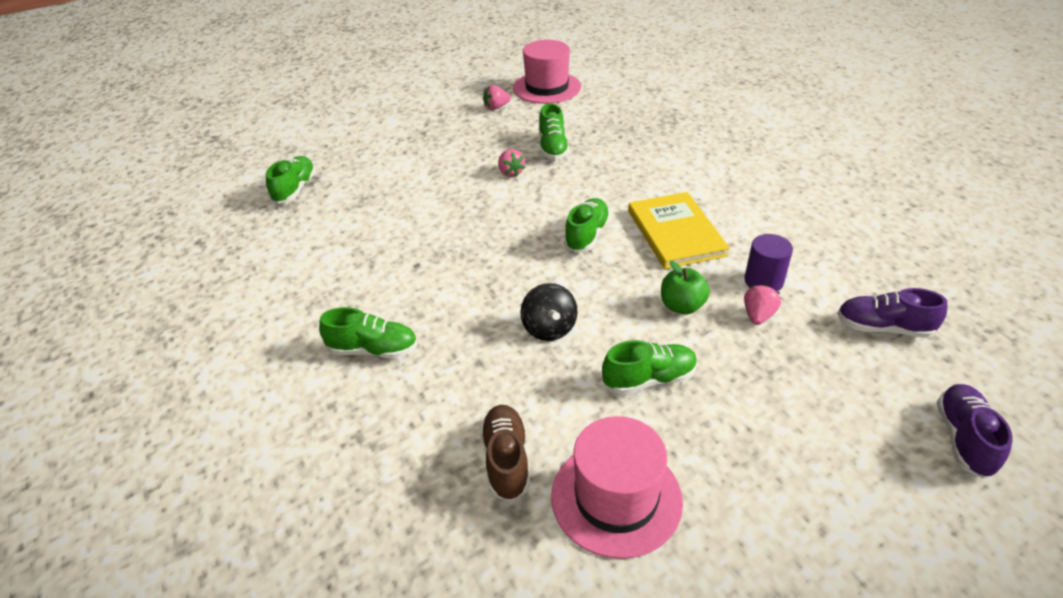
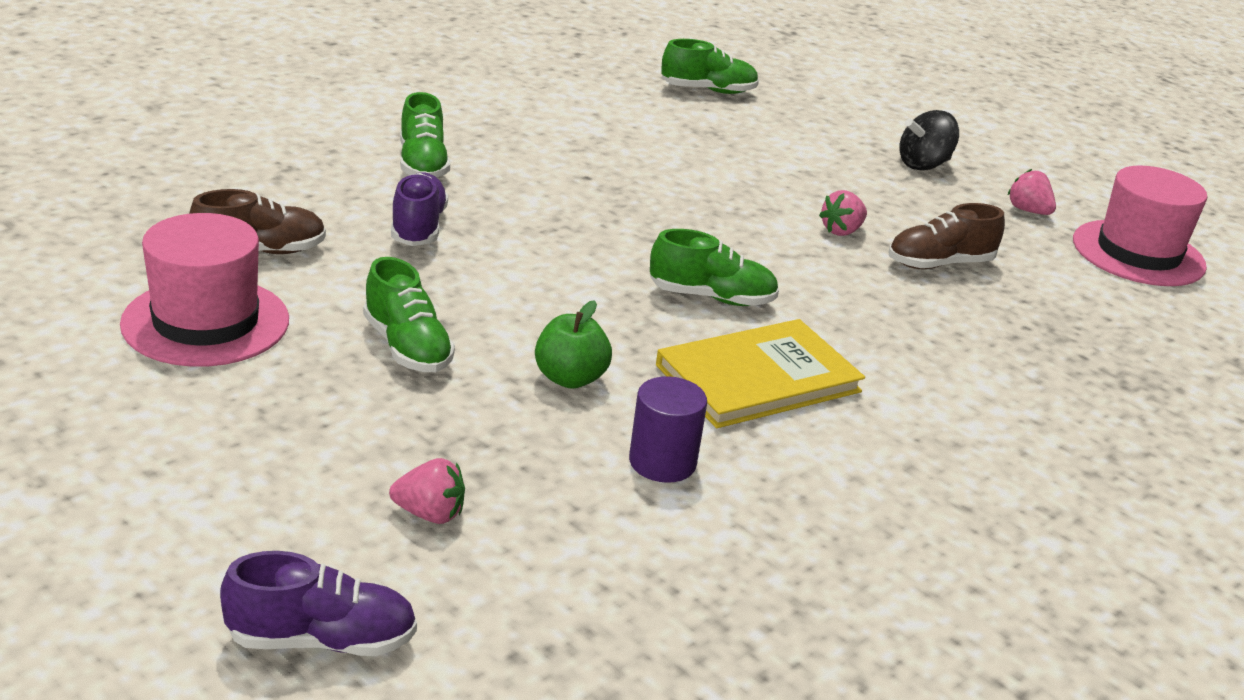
camera: 70 degrees right, 10 degrees down
black spinning top [520,283,577,341] -> black spinning top moved to [899,110,959,171]
green shoe [539,103,570,160] -> brown shoe [888,203,1005,269]
pink strawberry [744,285,781,325] -> pink strawberry moved to [389,458,465,524]
purple shoe [837,288,947,338] -> purple shoe moved to [391,172,448,246]

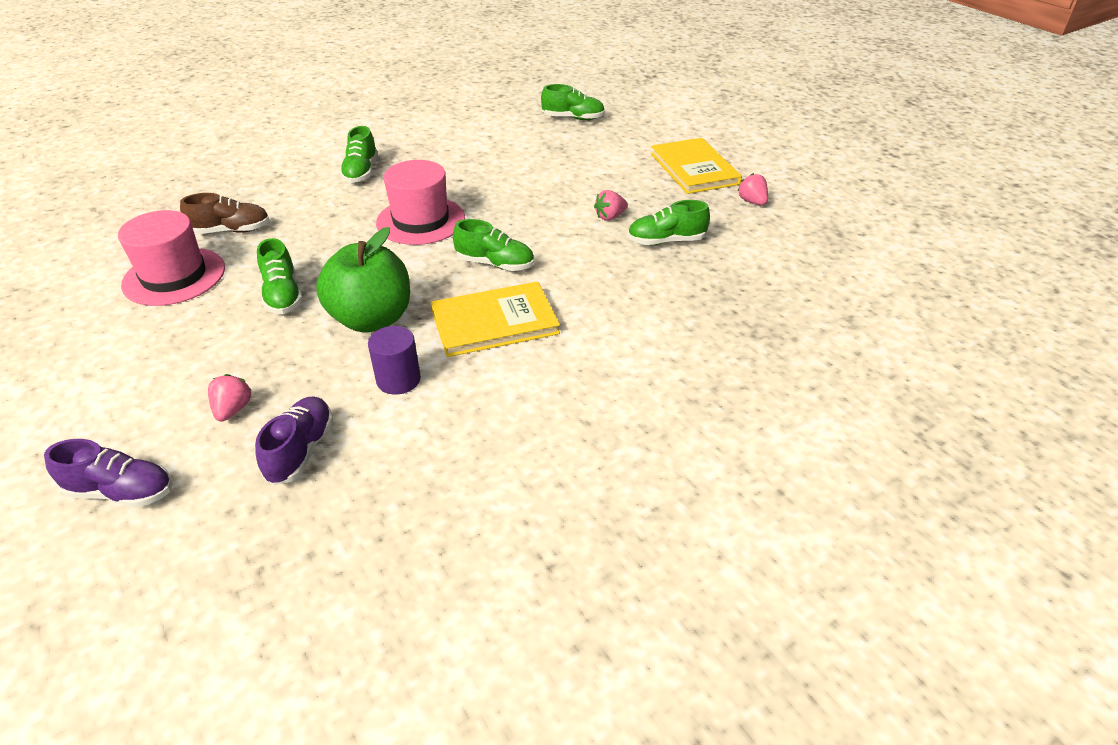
camera: 15 degrees right, 10 degrees up
pink strawberry [389,458,465,524] -> pink strawberry turned 105 degrees counterclockwise [208,374,251,421]
purple shoe [391,172,448,246] -> purple shoe moved to [255,397,333,485]
green apple [535,300,612,389] -> green apple [316,227,410,333], size x1.84
brown shoe [888,203,1005,269] -> green shoe [628,200,710,245]
black spinning top [899,110,959,171] -> yellow book [651,138,742,194]
pink hat [1073,166,1208,286] -> pink hat moved to [376,160,465,245]

